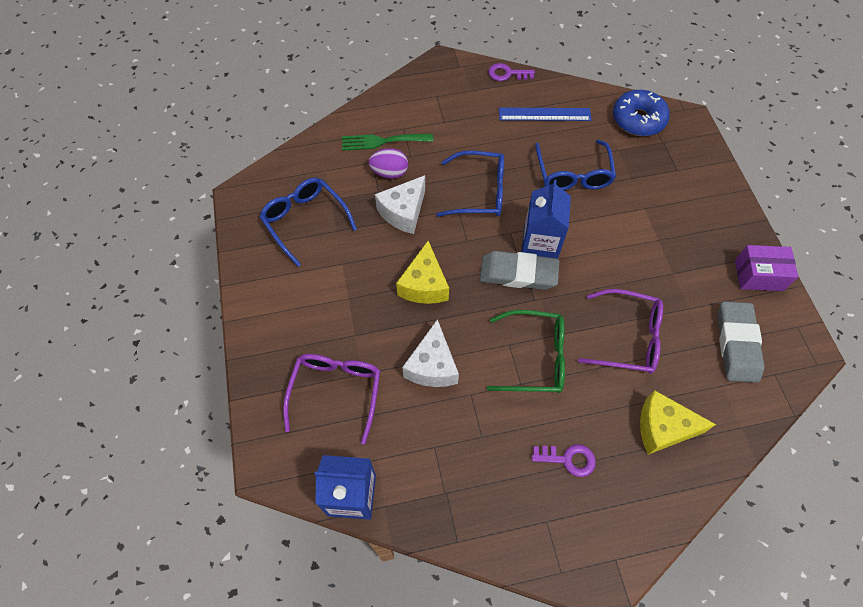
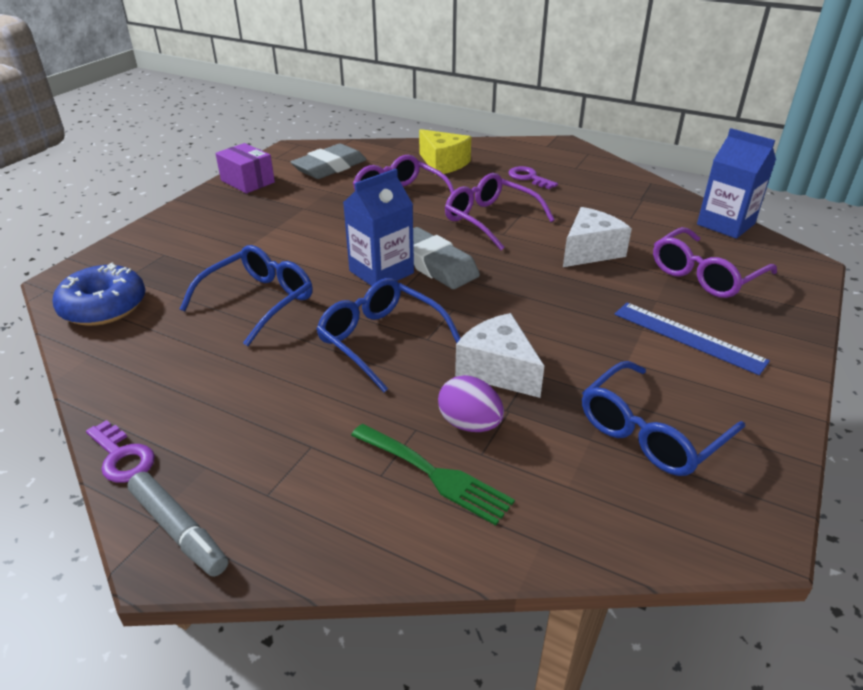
camera: 140 degrees left, 25 degrees down
blue glasses [259,178,357,267] -> blue glasses turned 45 degrees clockwise [582,361,745,476]
white cheese [375,175,425,234] -> white cheese turned 120 degrees counterclockwise [455,313,544,398]
yellow cheese [396,241,449,304] -> none
green glasses [487,310,565,393] -> purple glasses [445,173,555,250]
blue ruler [499,108,591,121] -> blue ruler moved to [615,303,770,375]
none -> grey marker [127,472,228,577]

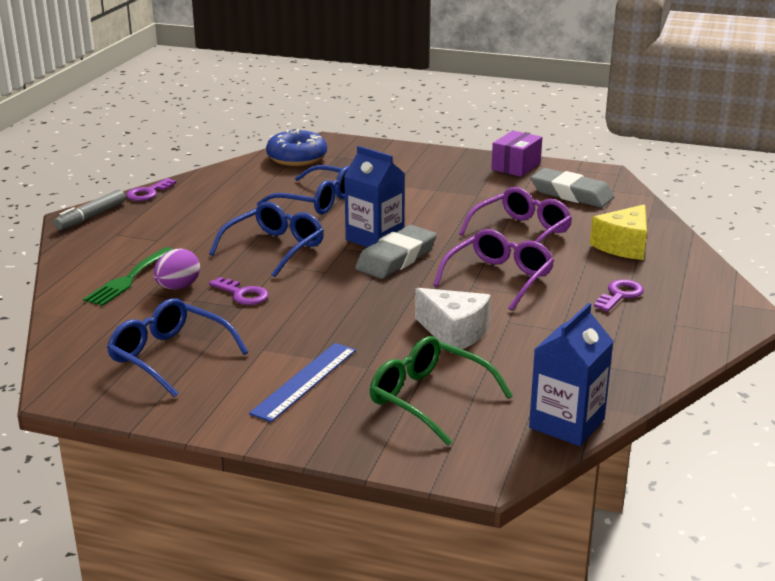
camera: 80 degrees right, 10 degrees down
white cheese [455,313,544,398] -> purple key [209,277,269,305]
purple glasses [653,227,777,298] -> green glasses [370,336,513,446]

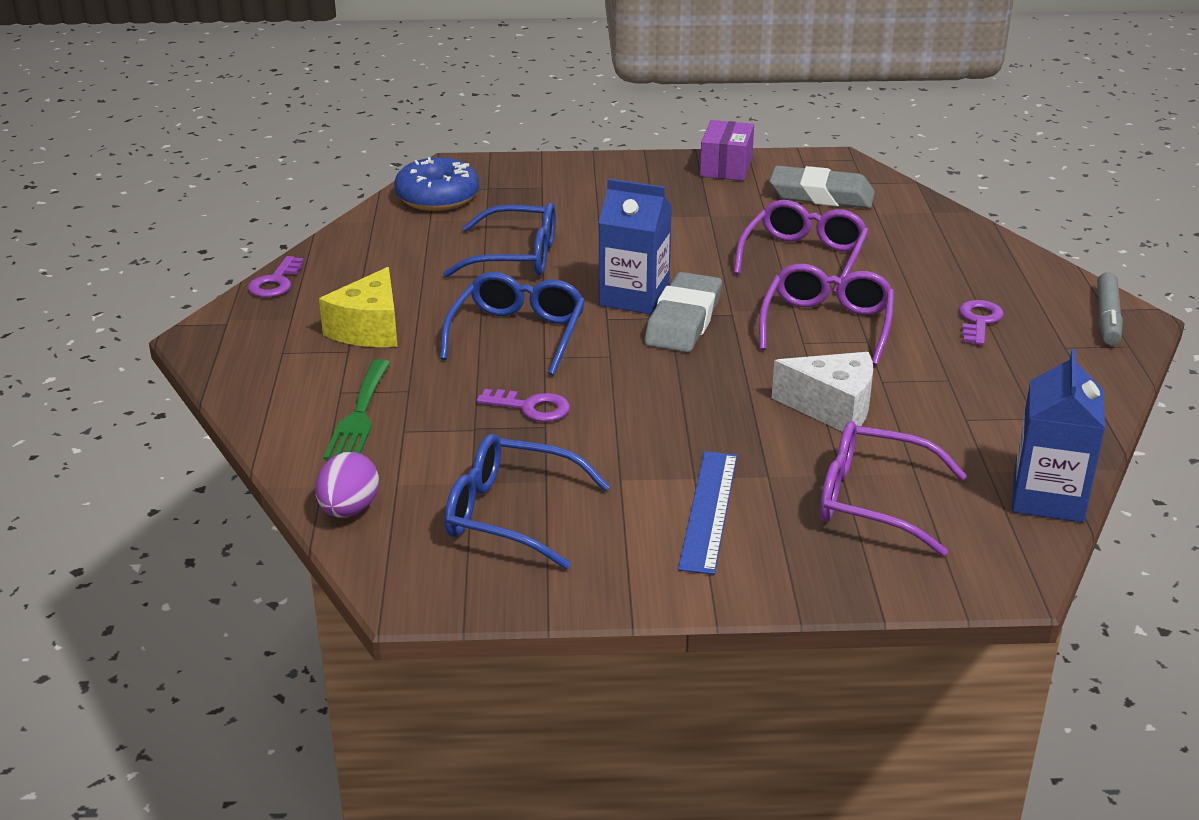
camera: 20 degrees left, 5 degrees up
grey marker [54,190,126,230] -> grey marker moved to [1097,272,1123,346]
purple egg [154,249,200,289] -> purple egg moved to [315,452,379,517]
green glasses [370,336,513,446] -> purple glasses [820,421,967,556]
yellow cheese [590,204,647,260] -> yellow cheese moved to [319,267,398,347]

